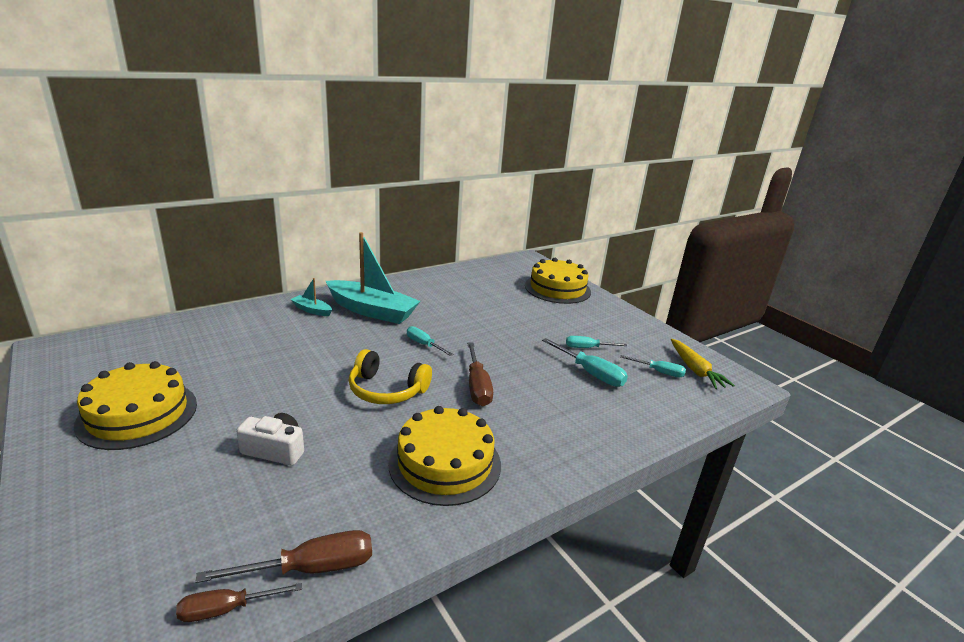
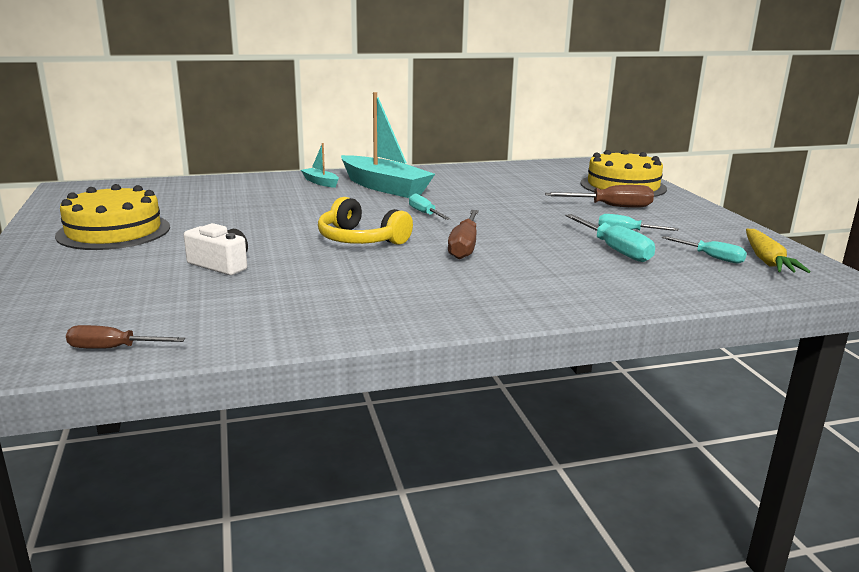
camera: 20 degrees right, 5 degrees down
brown screwdriver [195,530,372,583] -> brown screwdriver moved to [545,185,654,208]
yellow cake [389,406,501,506] -> none

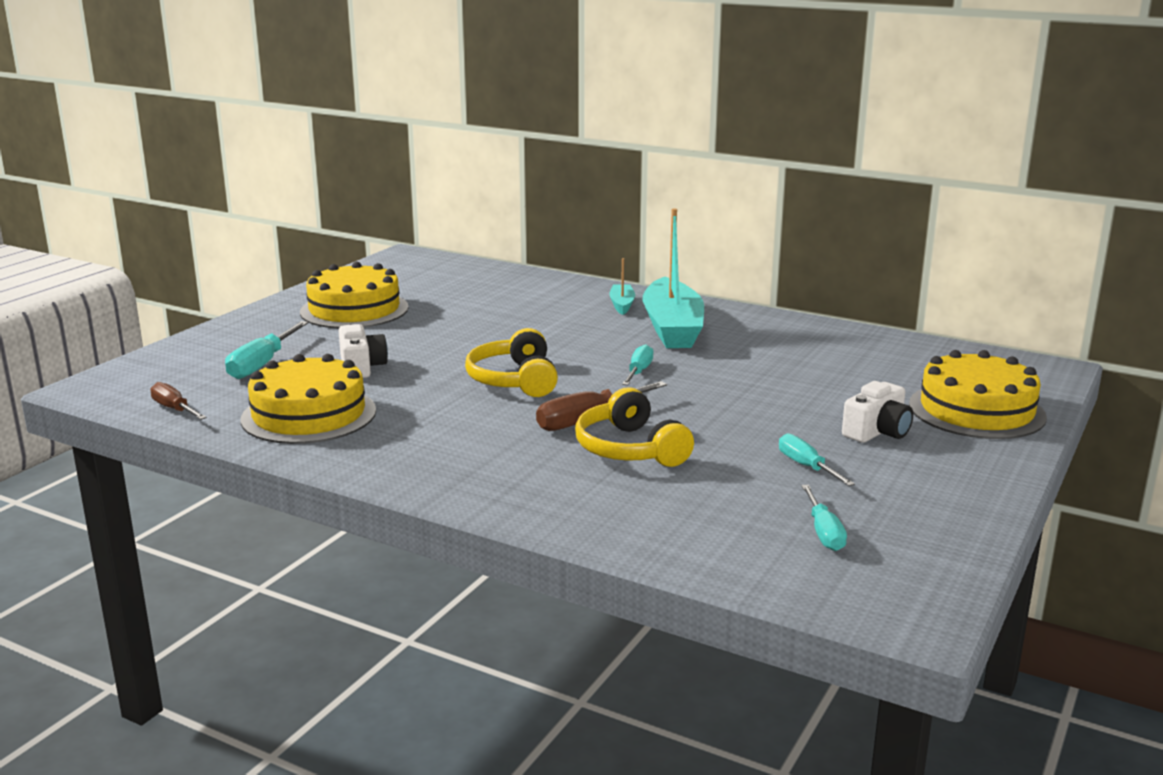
camera: 45 degrees right, 0 degrees up
brown screwdriver [545,185,654,208] -> white camera [842,381,913,443]
turquoise screwdriver [565,214,655,262] -> turquoise screwdriver moved to [225,321,308,379]
yellow carrot [746,229,810,273] -> none
none -> yellow cake [241,354,376,444]
none -> yellow headphones [575,387,694,467]

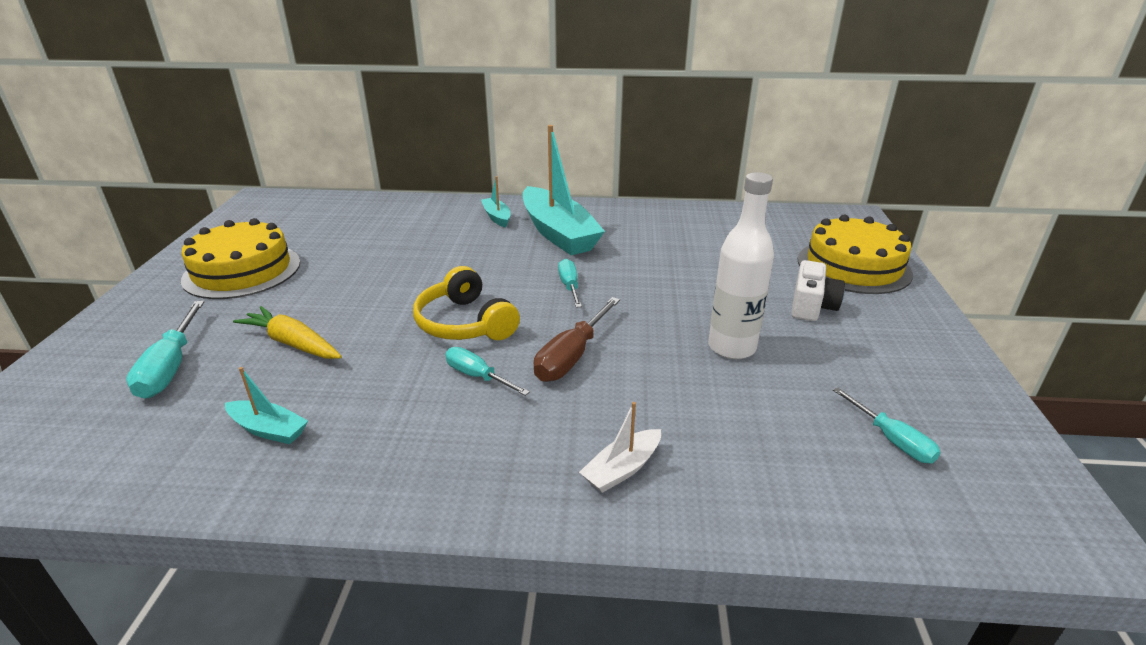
camera: 25 degrees left, 10 degrees up
brown screwdriver [150,382,207,420] -> none
yellow cake [241,354,376,444] -> turquoise boat [225,367,308,444]
white camera [338,324,388,378] -> yellow carrot [233,306,342,359]
yellow headphones [575,387,694,467] -> none
turquoise screwdriver [779,433,855,486] -> turquoise screwdriver moved to [445,347,530,396]
none -> white boat [579,402,661,493]
none -> white bottle [708,172,774,359]

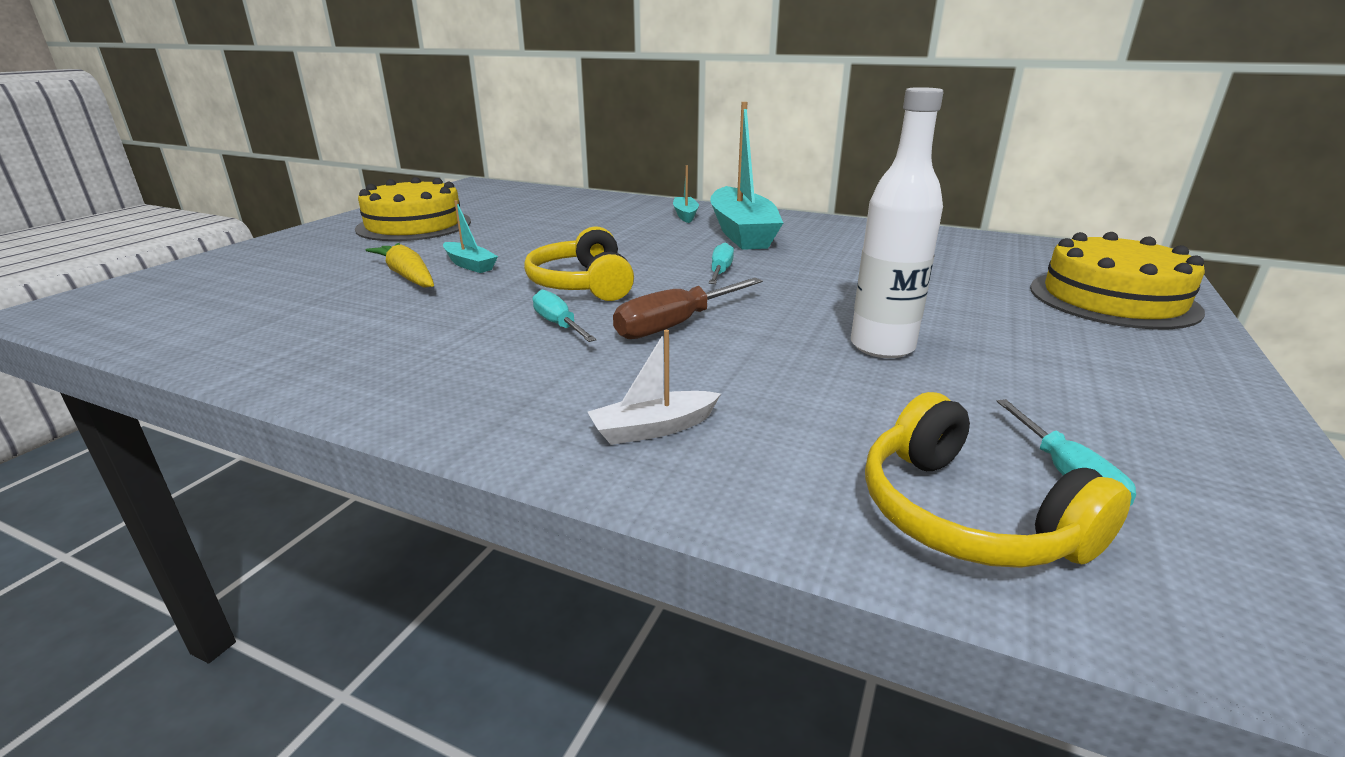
camera: 20 degrees right, 5 degrees down
turquoise screwdriver [126,301,204,398] -> none
turquoise boat [225,367,308,444] -> turquoise boat moved to [443,200,498,273]
white camera [791,260,845,321] -> none
none -> yellow headphones [865,392,1131,568]

